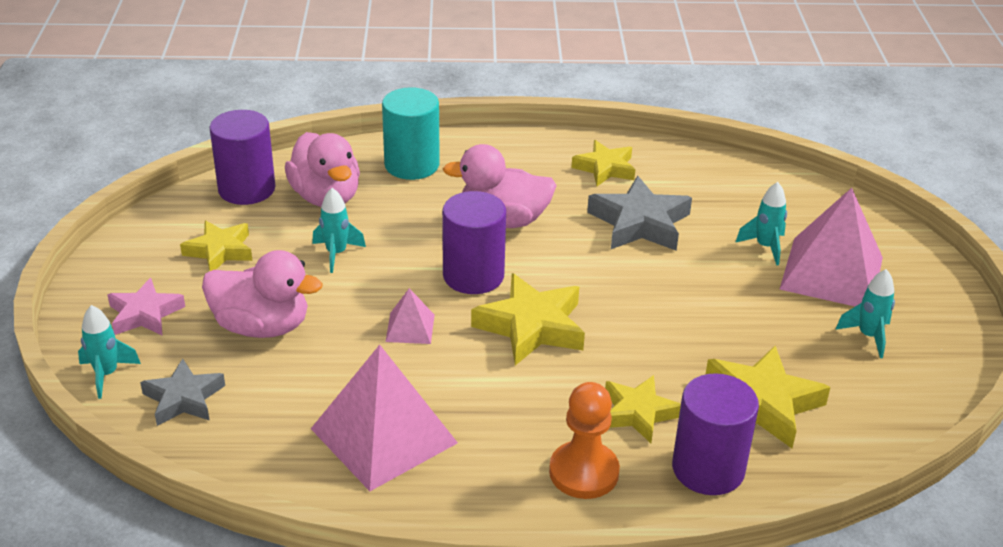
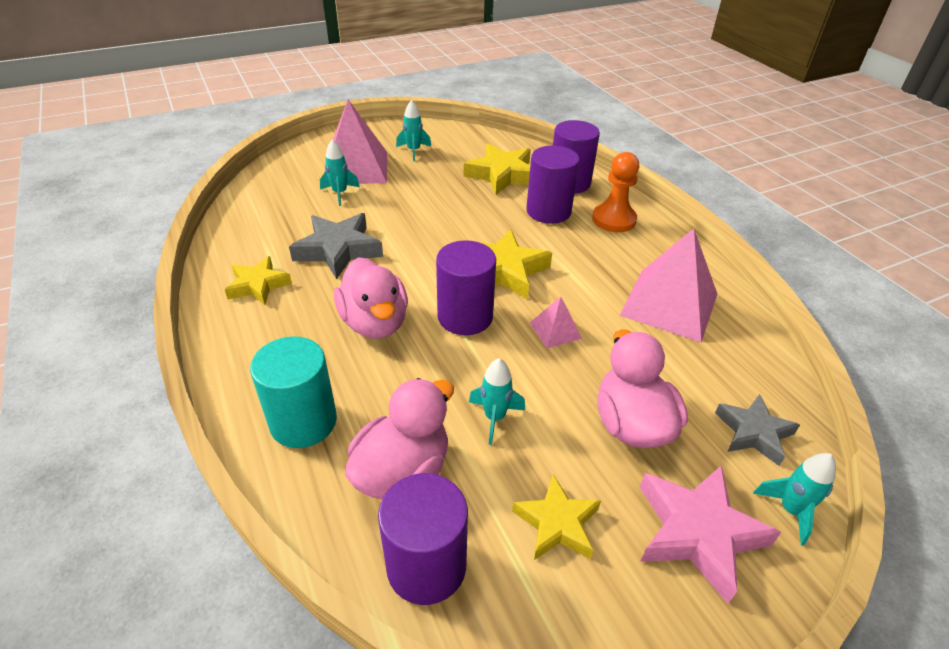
camera: 115 degrees left, 5 degrees up
pink star [107,278,185,335] -> pink star [640,465,781,604], size x1.52
yellow star [605,375,681,443] -> purple cylinder [526,146,580,224]

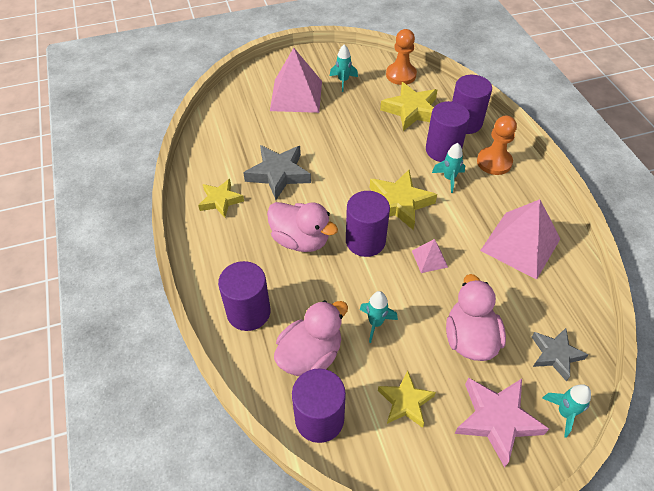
camera: 10 degrees right, 10 degrees up
turquoise cylinder [250,337,337,448] -> purple cylinder [218,261,270,331]
turquoise rocket [320,139,360,206] -> turquoise rocket moved to [432,143,465,193]
pink duck [334,257,408,339] -> pink duck turned 45 degrees counterclockwise [267,202,338,252]
none -> orange pawn [386,29,417,85]

